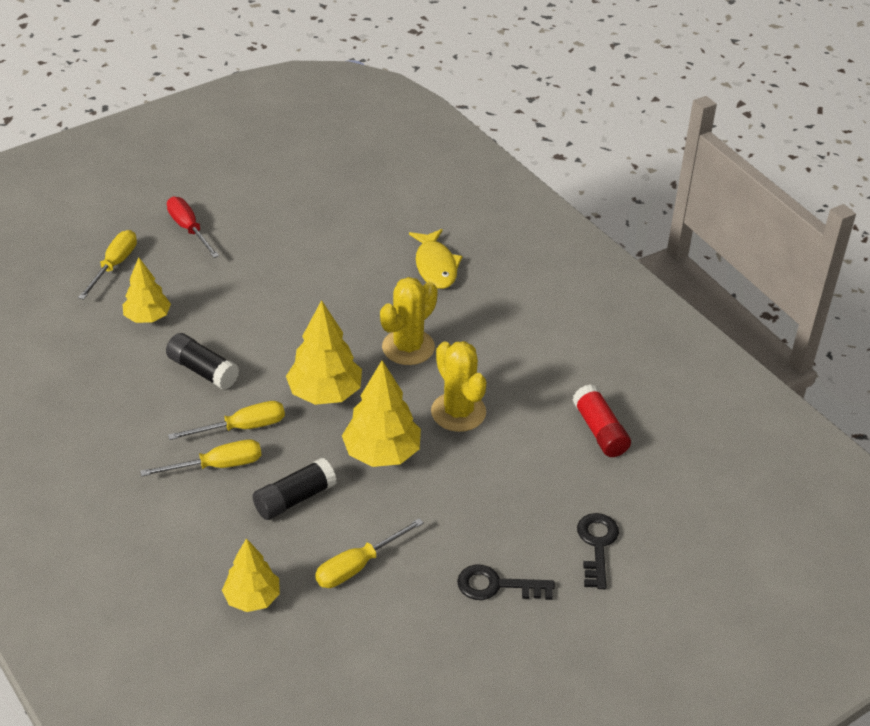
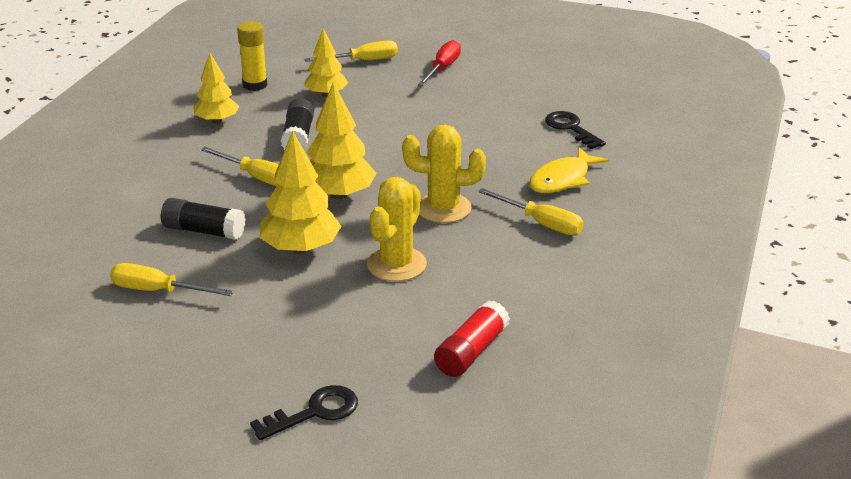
camera: 55 degrees right, 10 degrees down
yellow screwdriver [140,439,261,477] -> yellow screwdriver moved to [478,188,583,235]
yellow tree [222,538,280,612] -> yellow tree moved to [193,53,239,124]
black key [457,565,555,600] -> black key moved to [545,111,606,149]
none -> yellow glue stick [237,21,267,91]

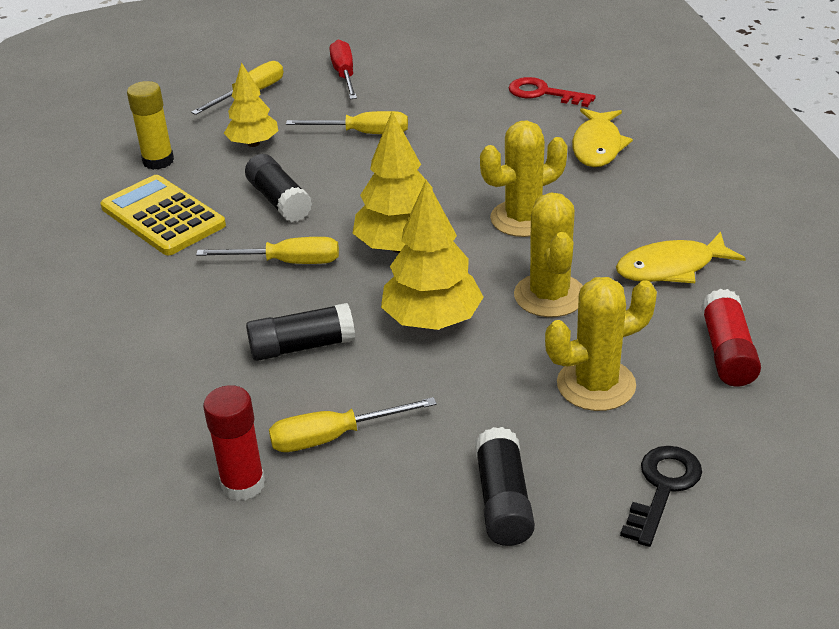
camera: 30 degrees left, 5 degrees up
yellow tree [193,53,239,124] -> yellow calculator [100,175,226,255]
yellow screwdriver [478,188,583,235] -> yellow screwdriver moved to [286,111,408,134]
black key [545,111,606,149] -> red key [509,77,596,107]
none -> red glue stick [203,385,265,501]
none -> black glue stick [475,427,535,546]
none -> yellow cactus [545,277,657,411]
none -> yellow fish [616,232,746,283]

